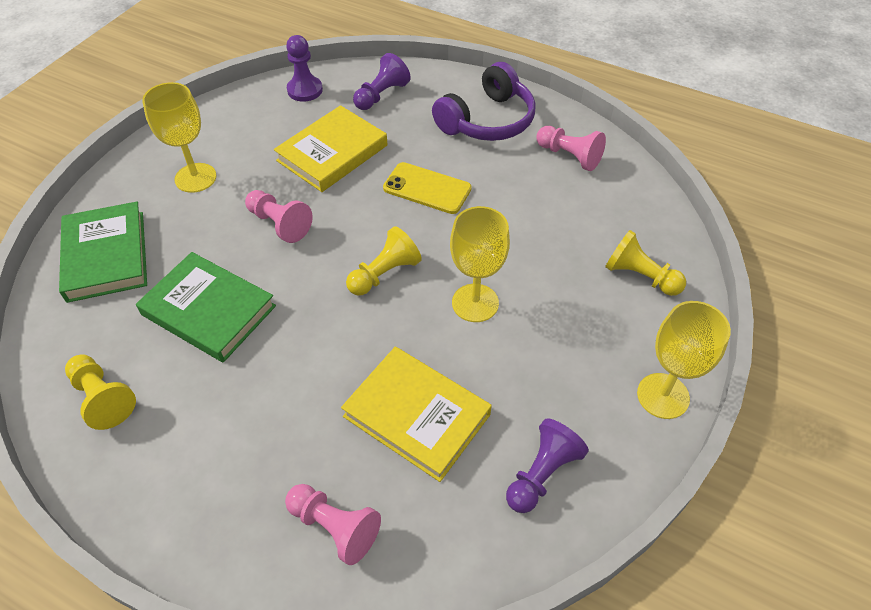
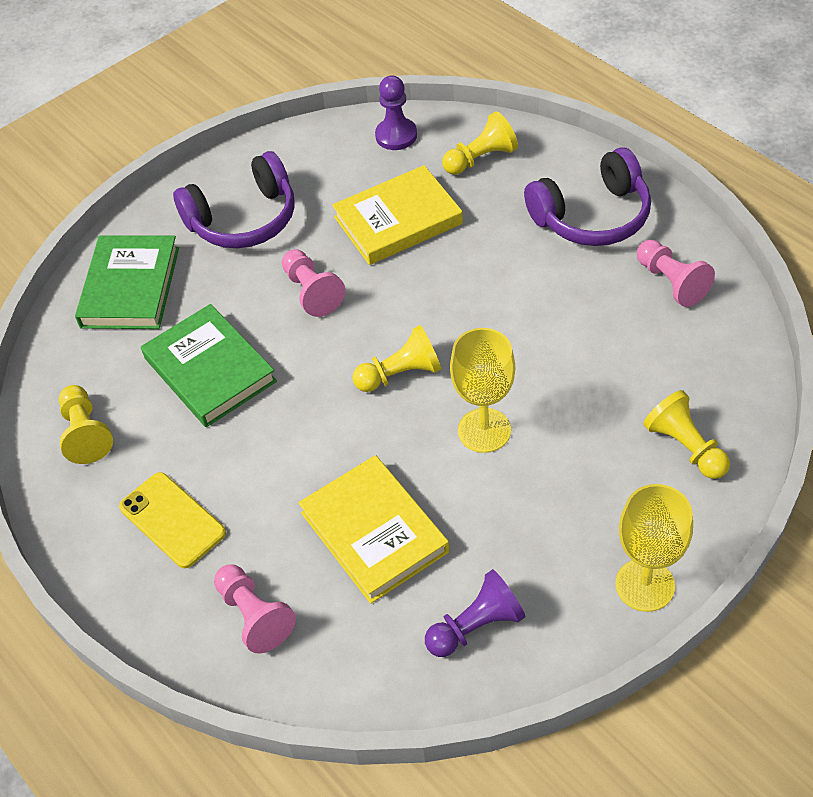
camera: 25 degrees right, 0 degrees up
yellow goblet [142,82,217,193] -> purple headphones [173,151,295,248]
purple pawn [353,53,411,110] -> yellow pawn [442,111,518,175]
yellow phone [383,162,472,214] -> yellow phone moved to [119,472,226,568]

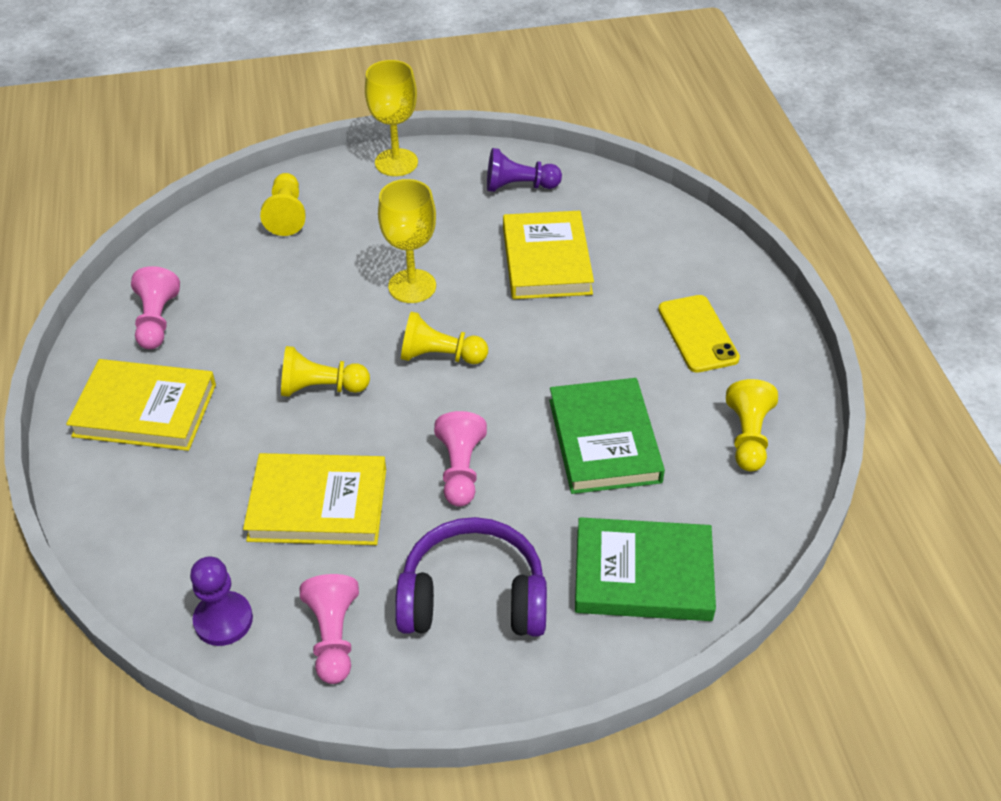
camera: 155 degrees left, 5 degrees down
green book [75,235,179,329] -> green book turned 60 degrees clockwise [575,517,716,621]
pink pawn [214,565,296,653] -> pink pawn moved to [299,574,359,684]
yellow pawn [442,111,518,175] -> yellow pawn moved to [281,346,370,397]
purple headphones [524,147,651,246] -> yellow book [66,359,216,451]

